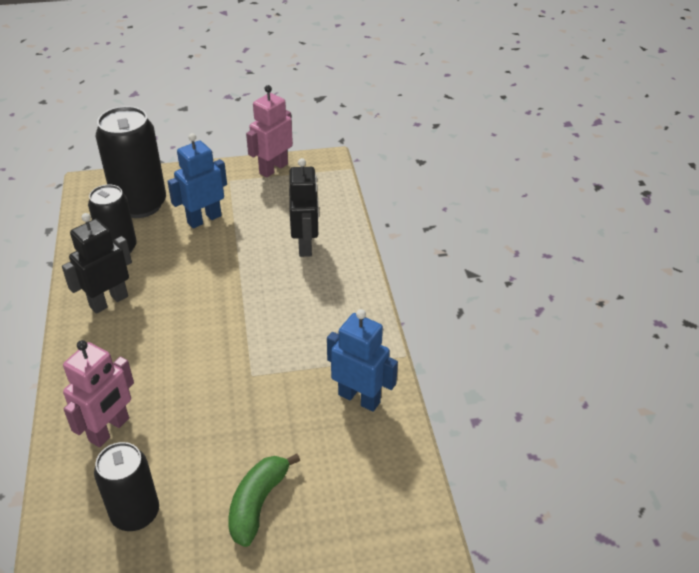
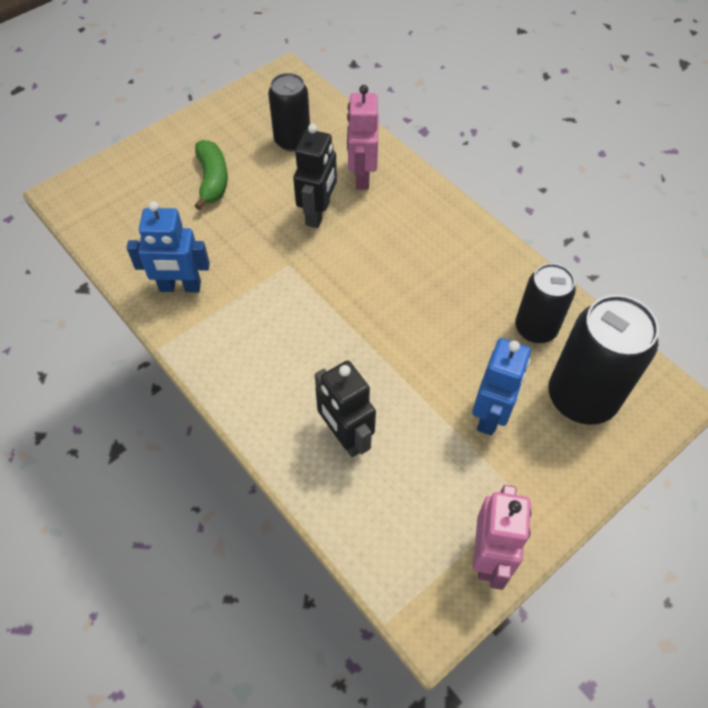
camera: 150 degrees right, 15 degrees up
black robot [62,213,132,314] -> black robot moved to [293,124,337,228]

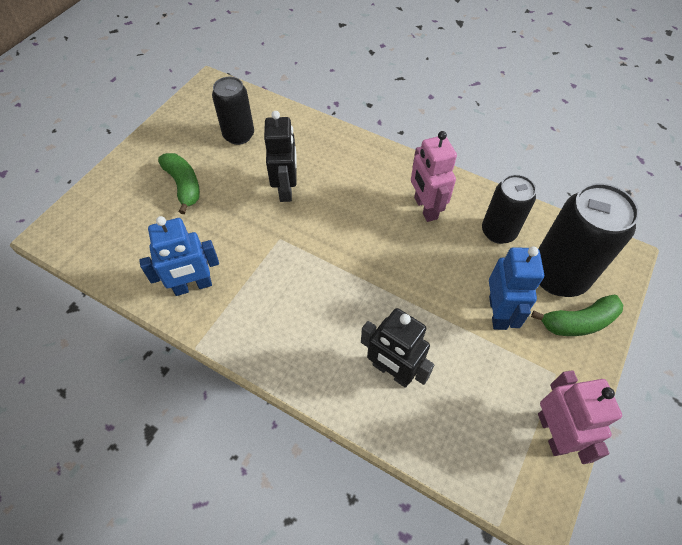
camera: 20 degrees left, 0 degrees up
pink robot [347,85,379,190] -> pink robot moved to [411,131,457,222]
none -> green banana [531,294,623,336]

